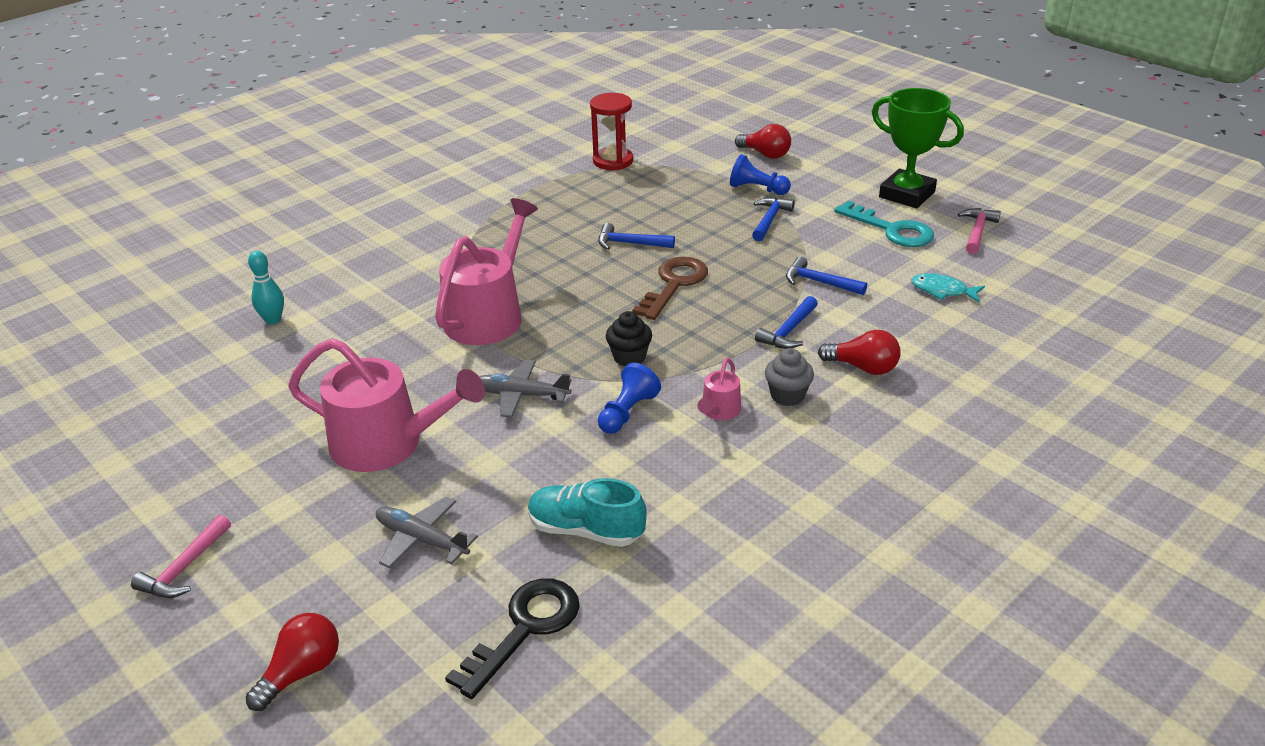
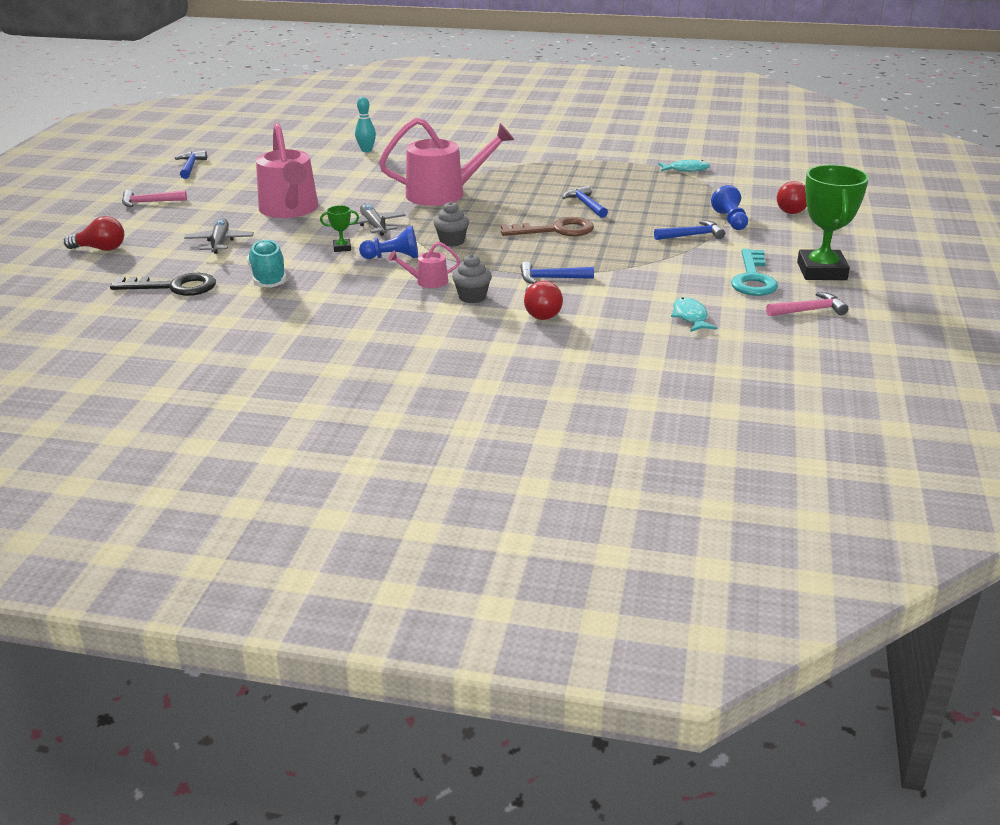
camera: 55 degrees right, 5 degrees down
red hourglass [590,93,633,170] -> turquoise fish [658,160,710,172]
black cupcake [606,311,652,366] -> grey cupcake [434,202,469,247]
blue hammer [786,256,867,295] -> blue hammer moved to [175,151,207,179]
none -> green trophy [320,205,359,252]

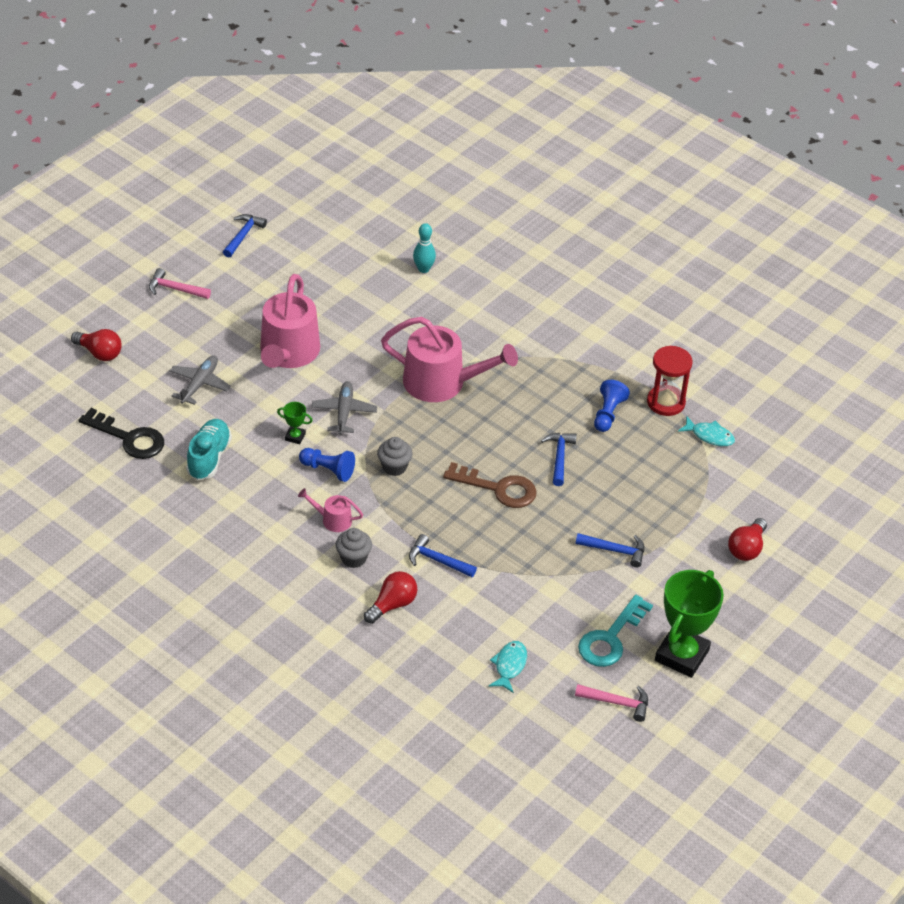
camera: 25 degrees right, 15 degrees up
red light bulb [524,281,563,320] -> red light bulb turned 150 degrees counterclockwise [364,571,417,624]
blue pawn [711,185,748,230] -> blue pawn moved to [594,380,630,432]
none -> red hourglass [647,346,693,416]

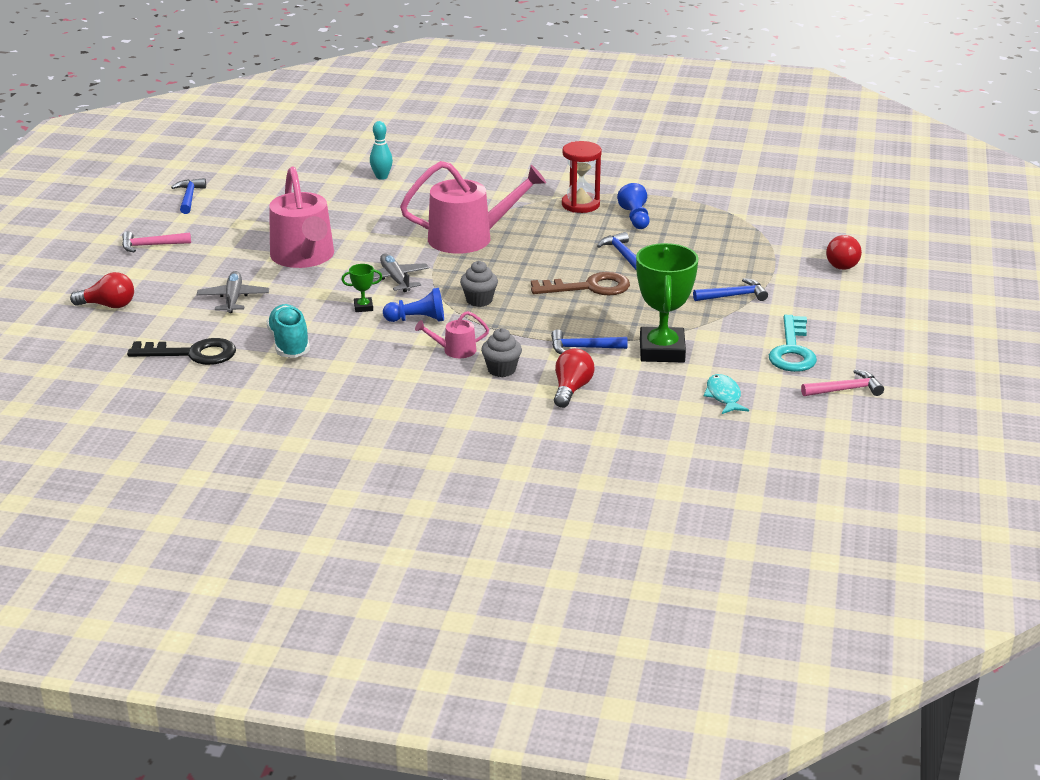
camera: 25 degrees left, 15 degrees down
red hourglass [647,346,693,416] -> red hourglass moved to [562,141,602,213]
green trophy [655,570,724,678] -> green trophy moved to [636,243,699,362]
turquoise fish [678,416,735,446] -> none

